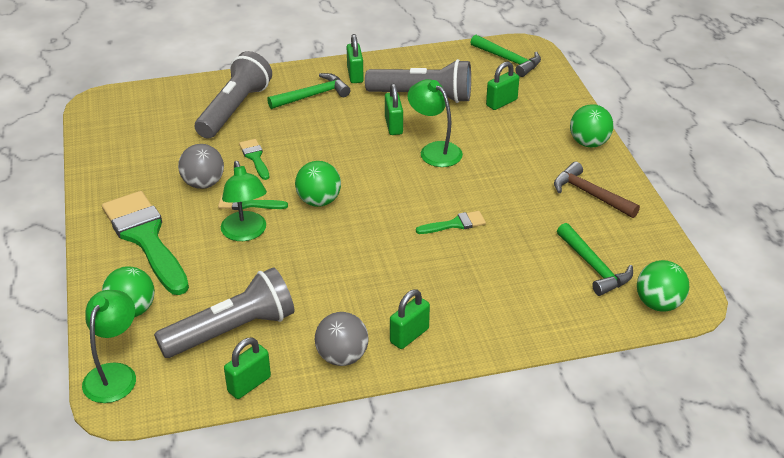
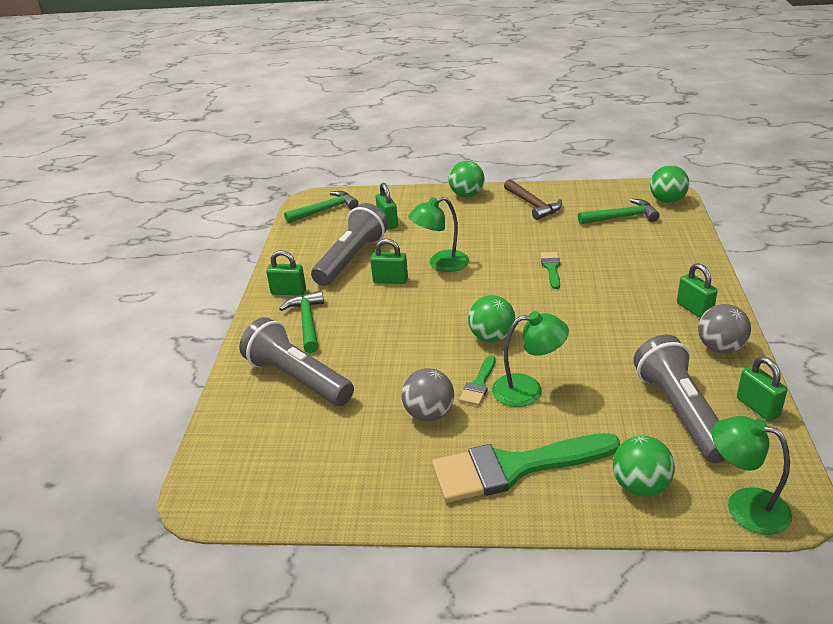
camera: 70 degrees left, 5 degrees down
green brush [239,139,270,180] -> none
brown hammer [554,162,640,218] -> brown hammer turned 90 degrees counterclockwise [504,179,562,220]

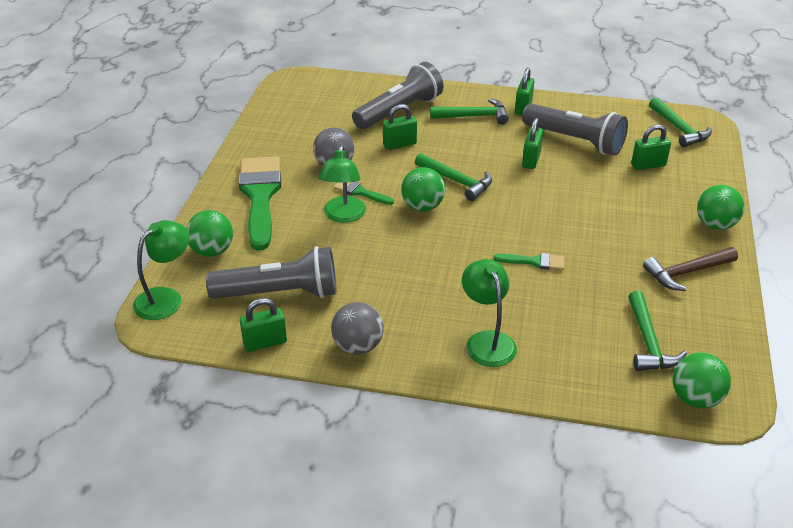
camera: 95 degrees right, 5 degrees up
green lamp [408,197,469,272] -> green lamp moved to [462,259,517,367]
green padlock [677,263,718,318] -> green padlock moved to [383,104,417,150]
none -> green hammer [415,153,492,201]

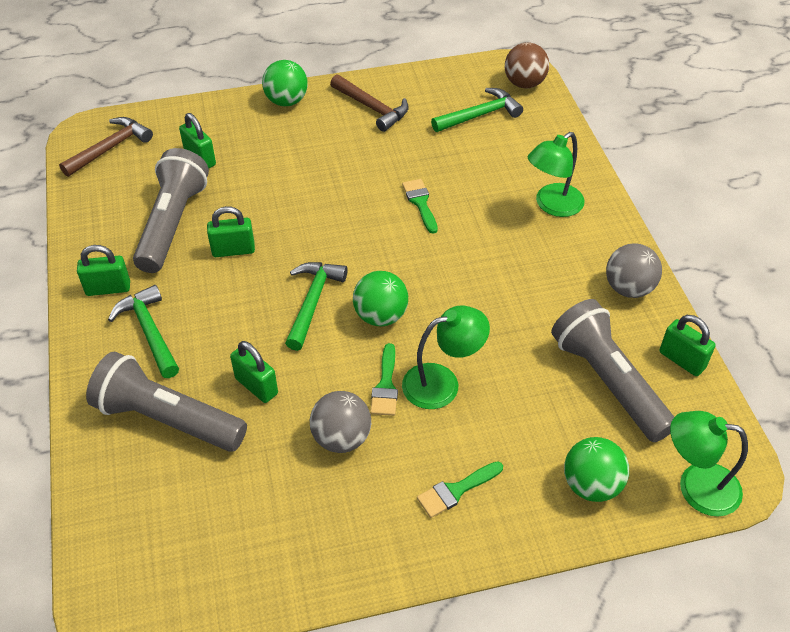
camera: 115 degrees left, 10 degrees up
green brush [239,156,281,250] -> green brush [417,461,503,518], size x0.45
green hammer [649,97,712,147] -> brown hammer [59,117,153,177]
green ball [673,352,731,408] -> brown ball [505,42,549,88]

